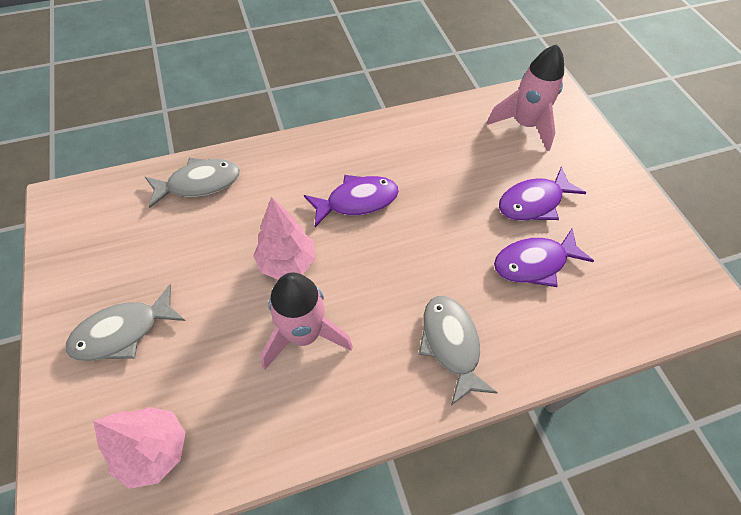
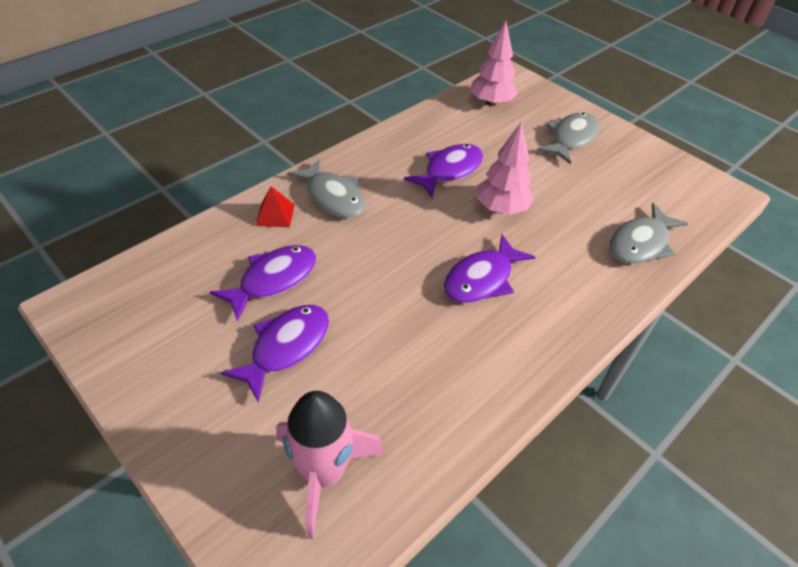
camera: 155 degrees right, 10 degrees down
pink rocket [260,272,353,370] -> purple fish [404,144,483,198]
none -> red pyramid [255,186,295,228]

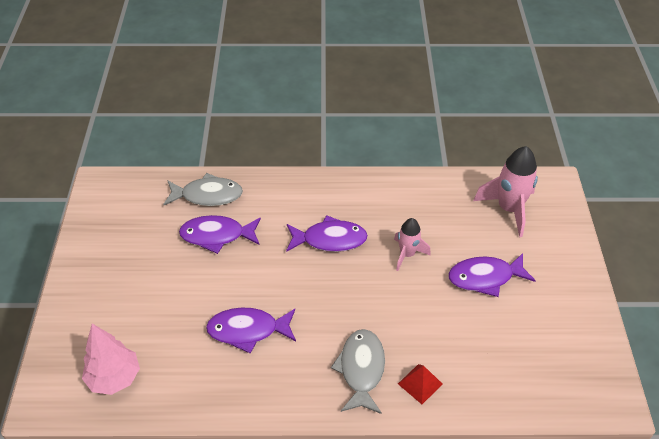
camera: 135 degrees left, 0 degrees up
purple fish [210,245,316,321] -> purple fish moved to [179,215,261,254]
pink tree [477,123,534,215] -> none
grey fish [537,113,599,164] -> none
none -> pink rocket [394,218,431,271]

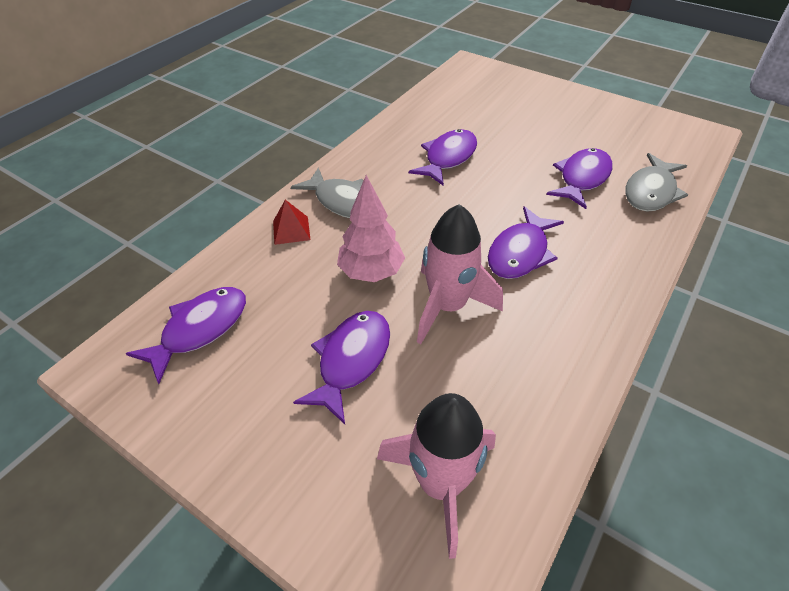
camera: 125 degrees right, 0 degrees up
pink tree [82,324,140,395] -> pink tree moved to [337,175,405,282]
pink rocket [394,218,431,271] -> pink rocket [417,204,503,344], size x1.65
none -> purple fish [125,287,246,384]

